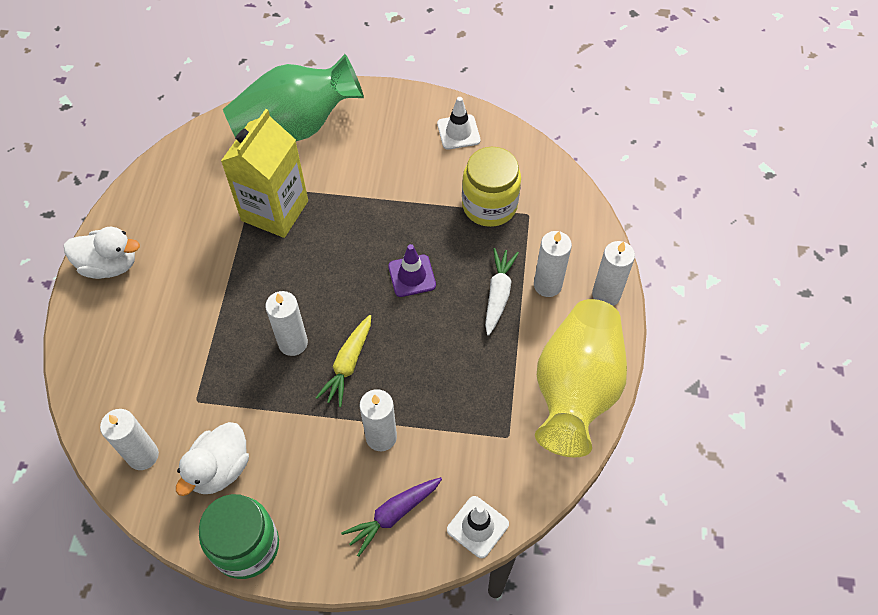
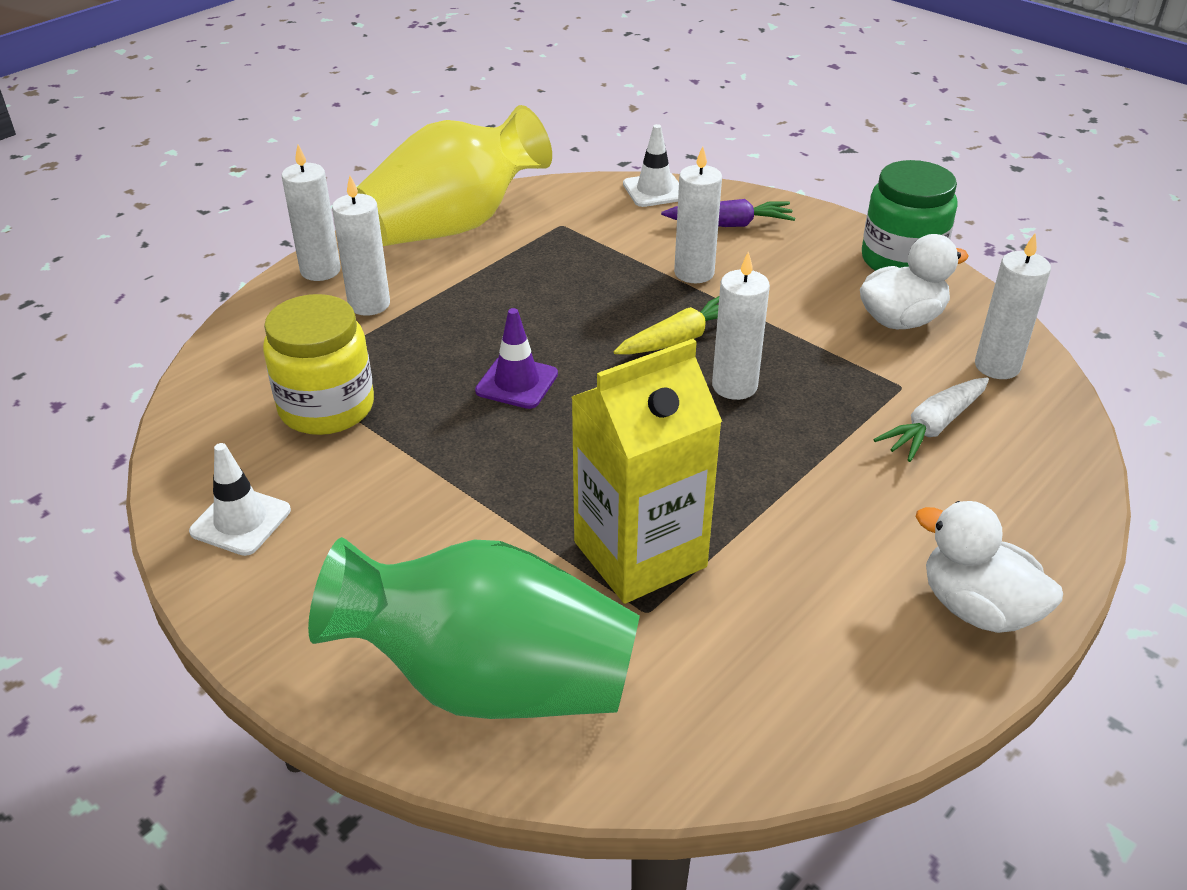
camera: 145 degrees left, 20 degrees down
white carrot [485,248,519,336] -> white carrot moved to [873,378,989,462]

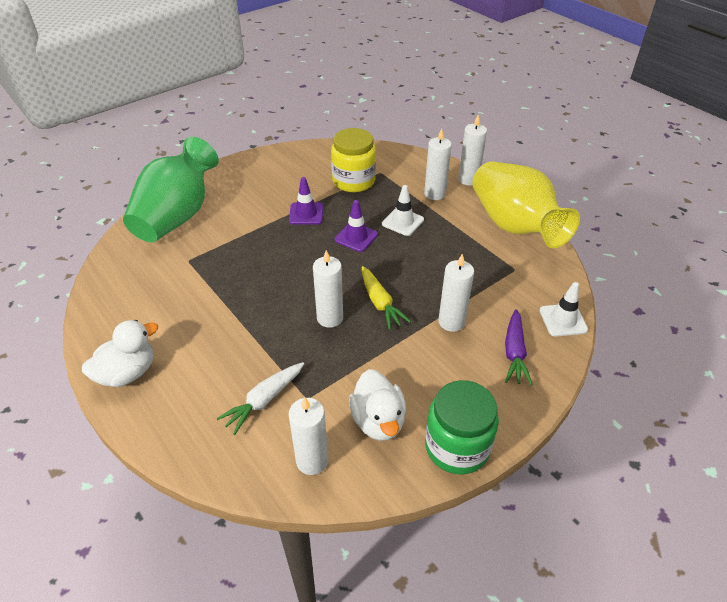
camera: 100 degrees right, 5 degrees up
white traffic cone [189,443,291,556] -> white traffic cone moved to [382,185,424,236]
yellow carton [572,339,722,604] -> none
white carrot [873,378,989,462] -> white carrot turned 105 degrees counterclockwise [217,362,304,435]
none -> purple traffic cone [289,177,323,225]

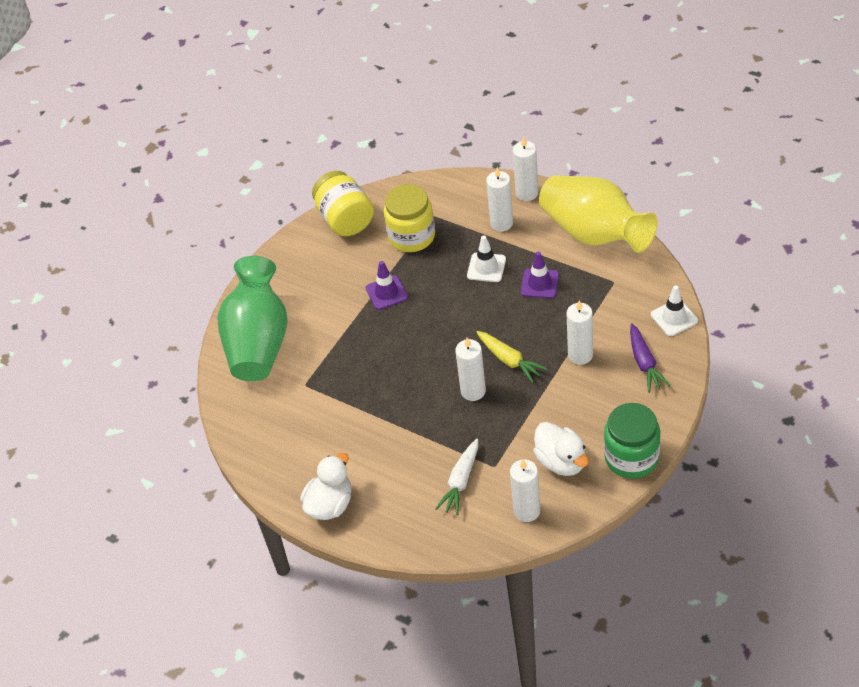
camera: 15 degrees left, 5 degrees up
purple traffic cone [335,200,378,252] -> purple traffic cone moved to [521,251,559,298]
none -> yellow jar [312,171,374,236]

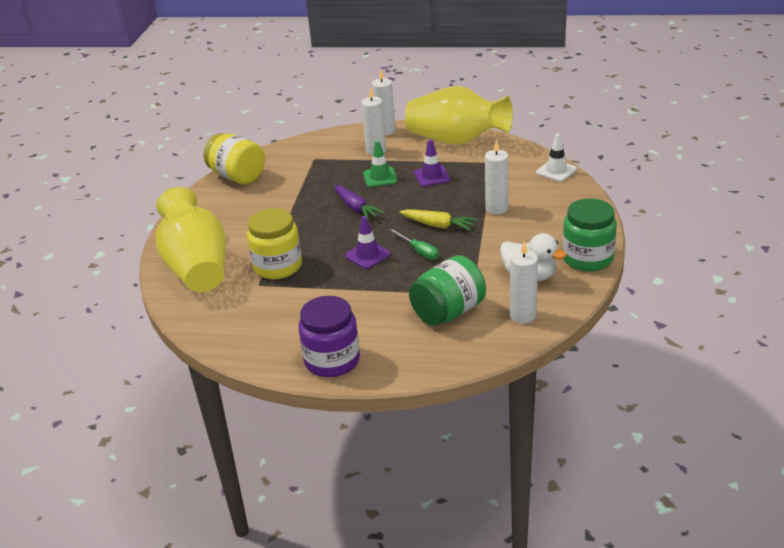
camera: 25 degrees left, 15 degrees down
green vase [218,256,288,381] -> yellow vase [156,187,226,292]
white duck [300,453,351,520] -> purple jar [298,296,360,377]
purple traffic cone [366,261,408,310] -> purple traffic cone moved to [345,216,391,269]
yellow jar [384,184,435,252] -> yellow jar moved to [247,208,302,279]
white carrot [435,439,478,515] -> green jar [409,255,486,326]
white candle [455,338,486,401] -> green screwdriver [389,229,439,260]
white traffic cone [467,235,506,282] -> green traffic cone [363,141,398,187]
purple carrot [630,323,670,393] -> purple carrot moved to [334,185,385,221]

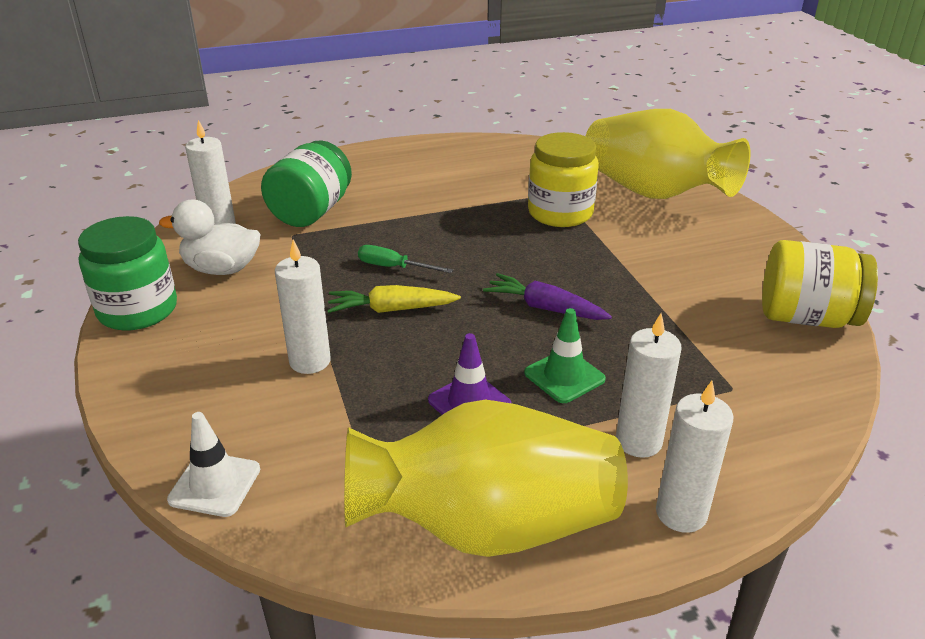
camera: 150 degrees right, 0 degrees up
purple jar [298,296,360,377] -> none
purple traffic cone [345,216,391,269] -> none

